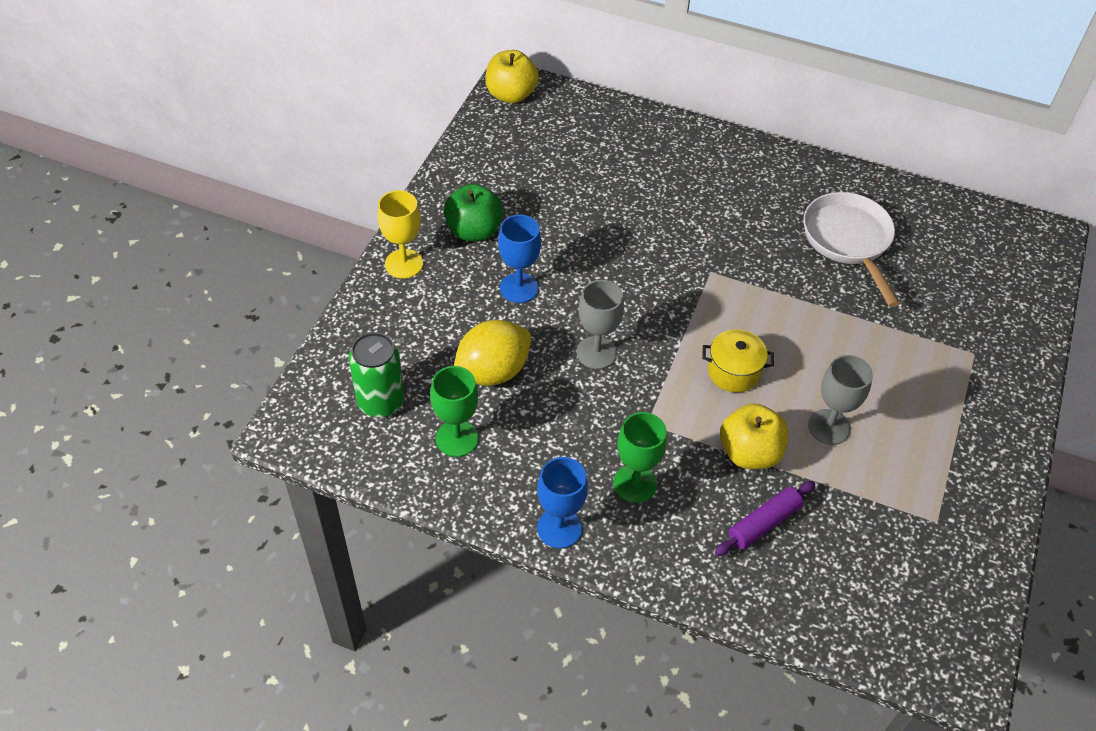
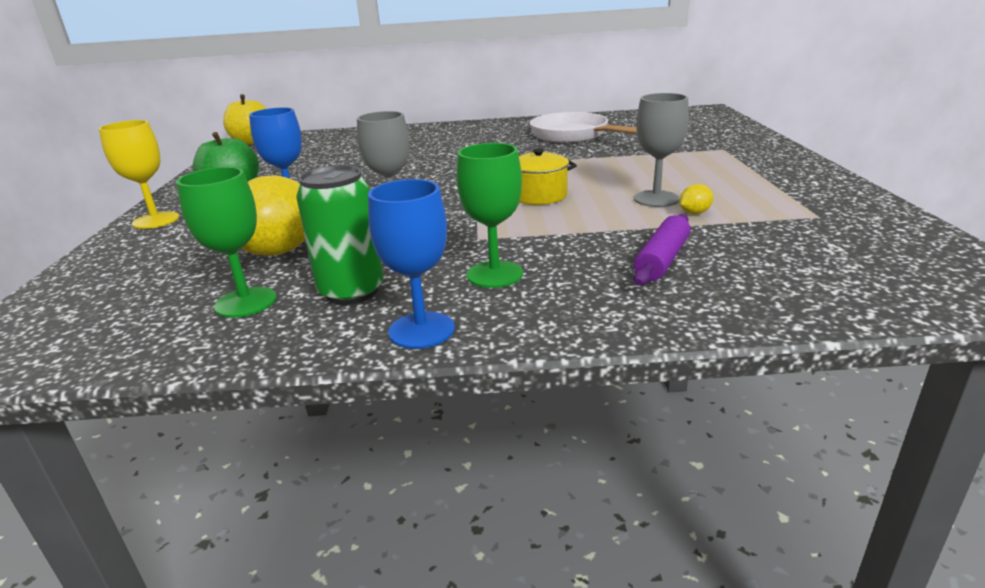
camera: 20 degrees left, 25 degrees down
green can [349,332,404,418] -> green can moved to [296,165,384,305]
yellow apple [720,403,789,469] -> none
none -> yellow lemon [680,184,713,214]

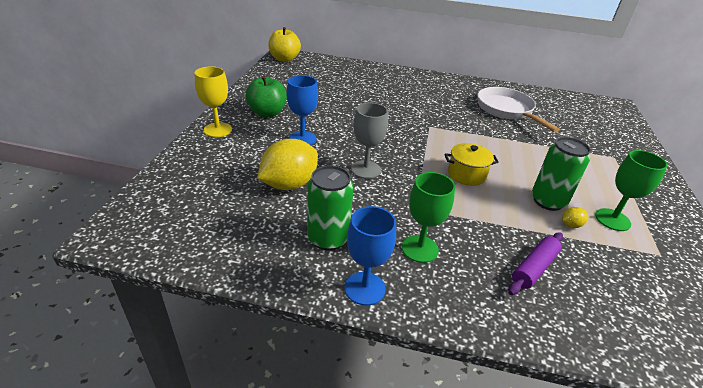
camera: 10 degrees right, 10 degrees up
green goblet [176,167,276,318] -> green goblet moved to [595,150,668,231]
grey goblet [634,93,689,207] -> green can [532,137,591,211]

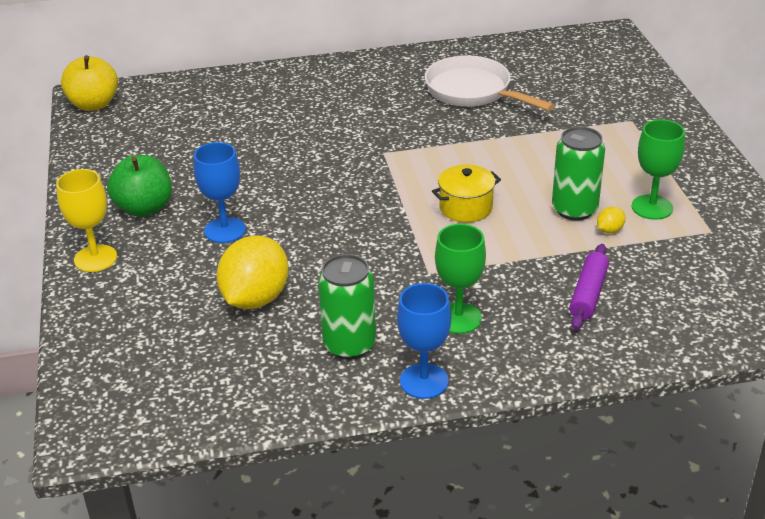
camera: 20 degrees left, 0 degrees up
grey goblet [351,103,388,179] -> none

